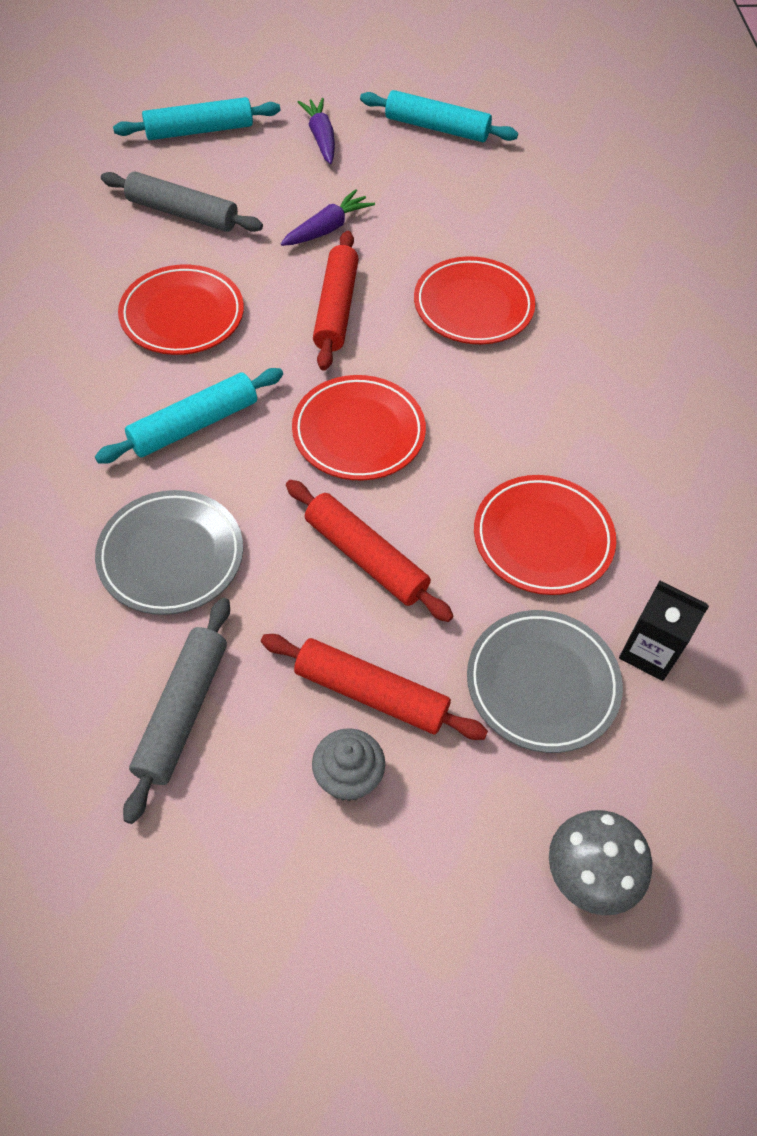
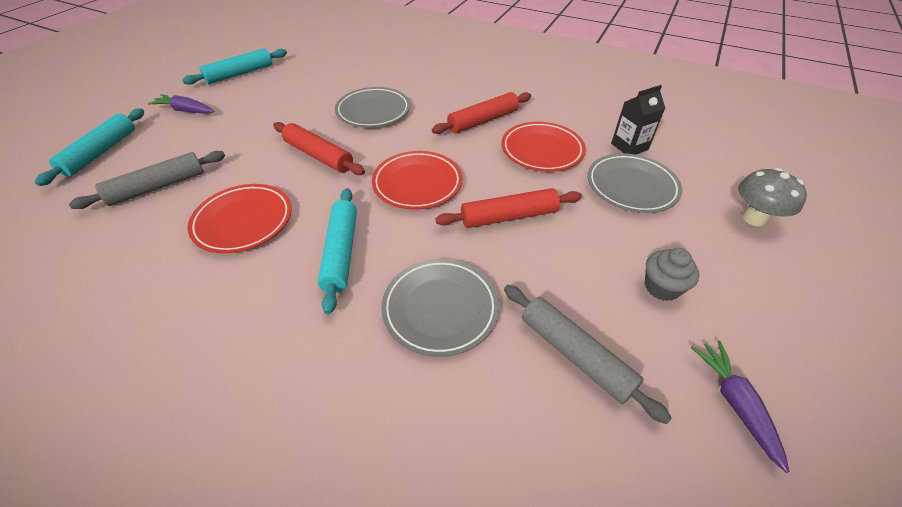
camera: 55 degrees left, 10 degrees down
red rolling pin [261,634,488,740] -> red rolling pin moved to [432,92,531,134]
purple carrot [280,189,375,246] -> purple carrot moved to [691,341,789,473]
red plate [414,256,536,344] -> grey plate [335,87,410,128]

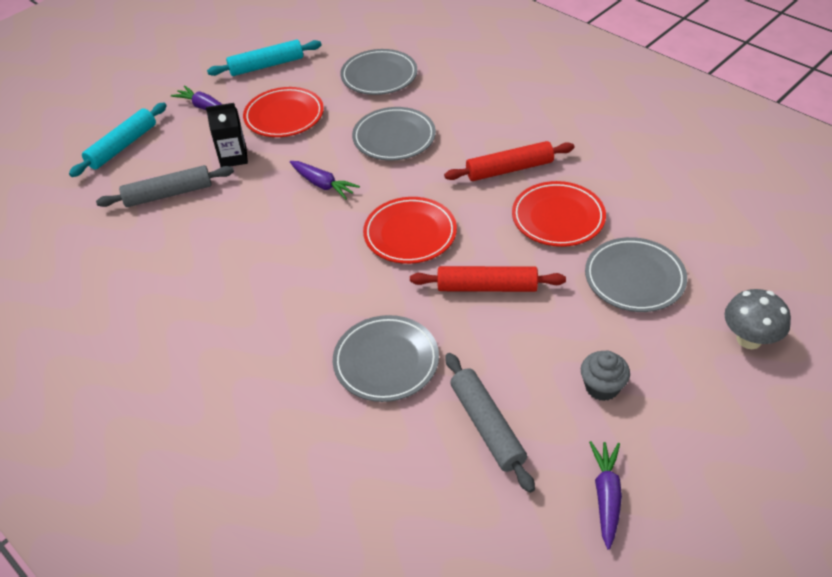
camera: 20 degrees right, 0 degrees up
red plate [187,184,292,253] -> red plate moved to [243,87,324,137]
red rolling pin [273,122,365,175] -> purple carrot [290,161,360,200]
turquoise rolling pin [318,188,357,314] -> none
black carton [611,85,666,154] -> black carton moved to [206,103,248,167]
none -> grey plate [340,49,417,95]

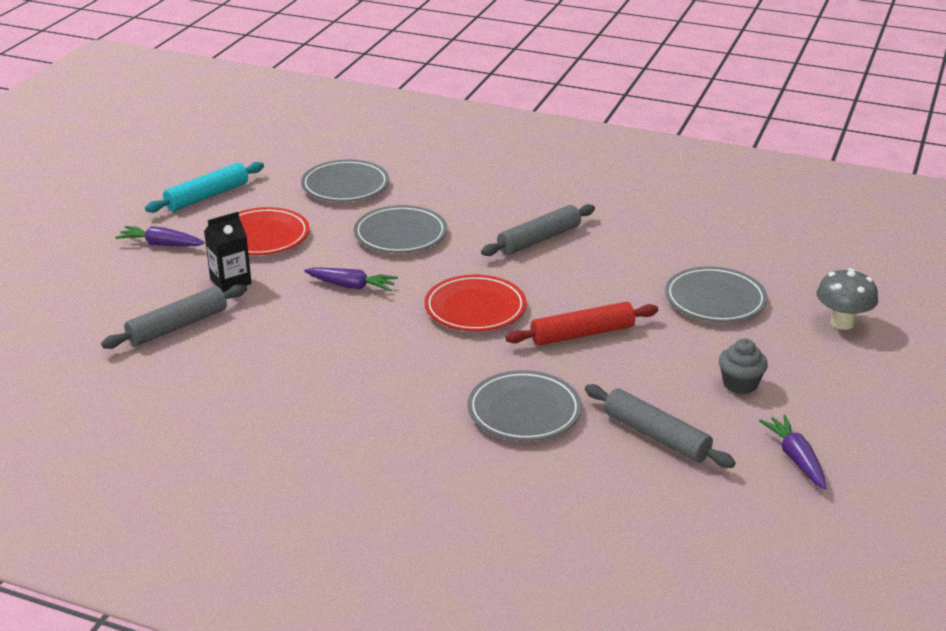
camera: 25 degrees left, 15 degrees down
turquoise rolling pin [69,103,167,177] -> none
red rolling pin [444,141,574,181] -> grey rolling pin [481,204,595,256]
red plate [512,181,606,247] -> none

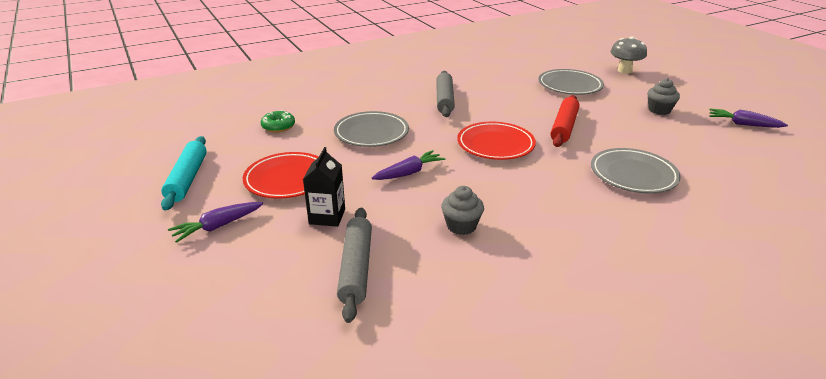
camera: 50 degrees left, 0 degrees up
grey plate [301,159,389,202] -> green donut [261,110,295,132]
grey rolling pin [585,384,735,468] -> none
none -> grey cupcake [441,186,484,235]

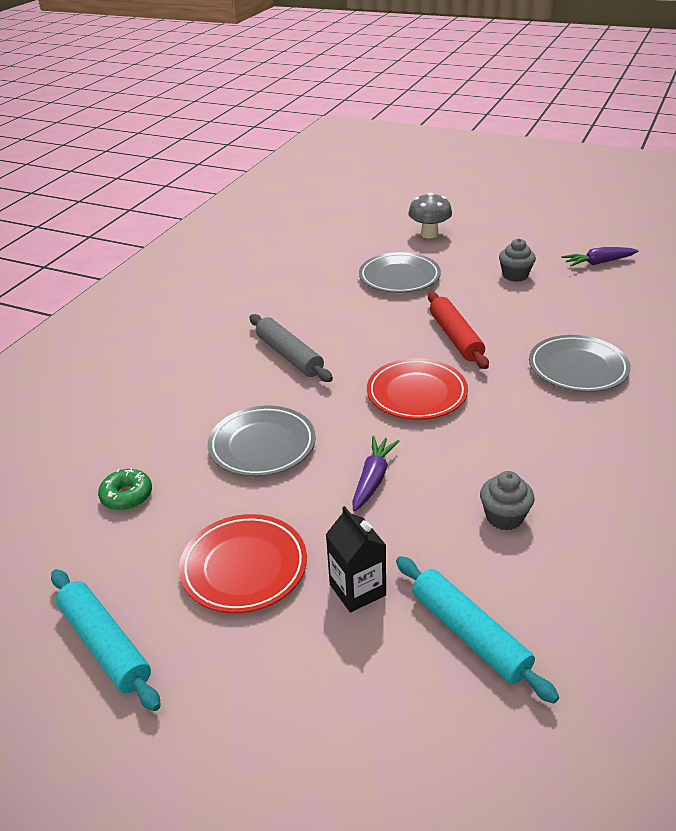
camera: 35 degrees left, 5 degrees up
purple carrot [168,202,263,243] -> none
grey rolling pin [337,208,372,323] -> turquoise rolling pin [396,556,559,704]

